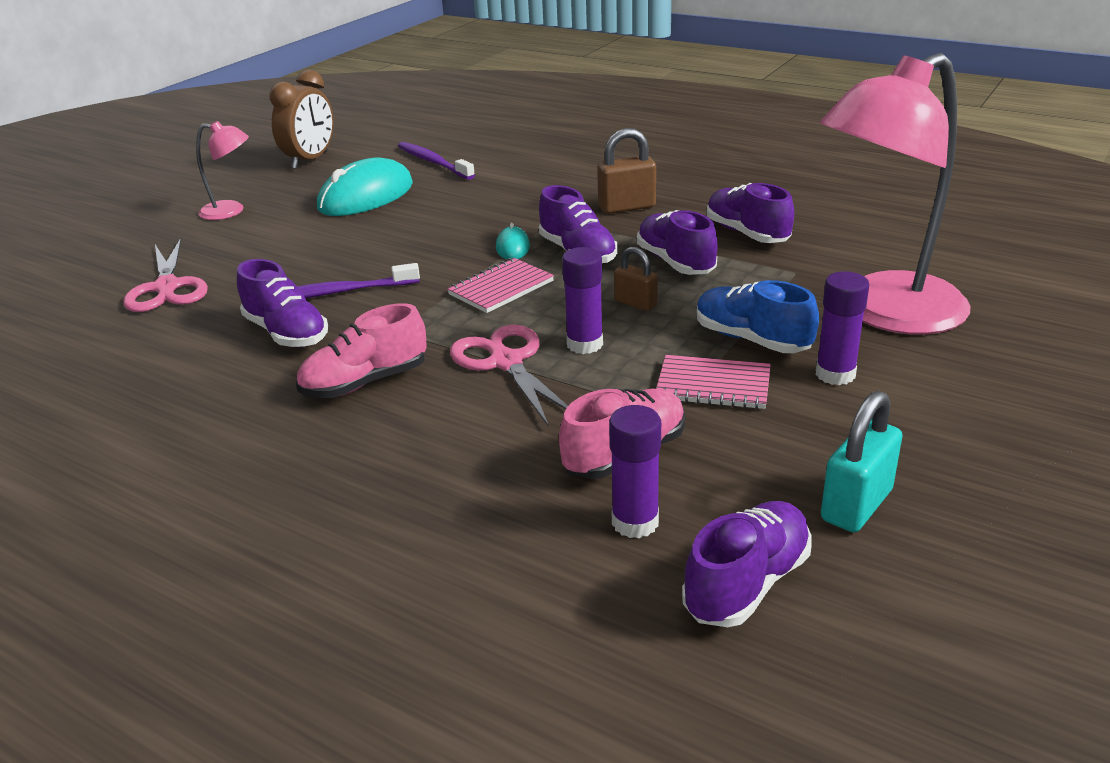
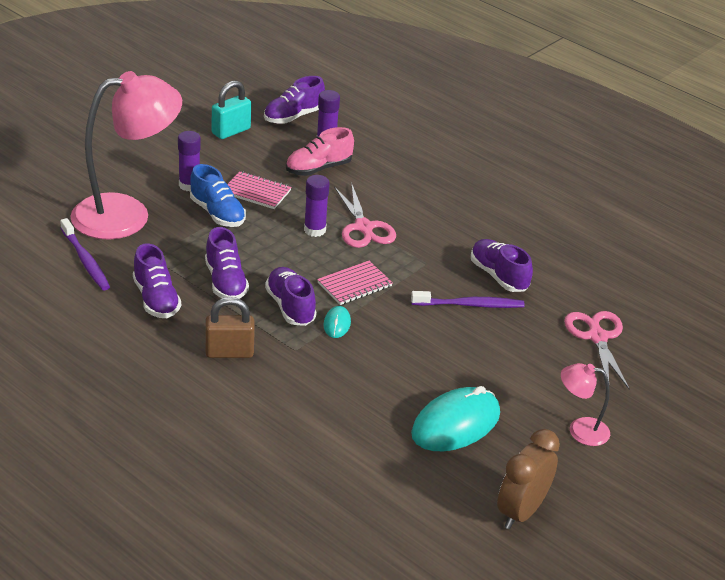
camera: 175 degrees left, 5 degrees up
pink shoe [296,303,427,398] -> none
purple toothbrush [398,142,475,180] -> purple toothbrush moved to [60,218,110,290]
brown padlock [614,247,658,311] -> none

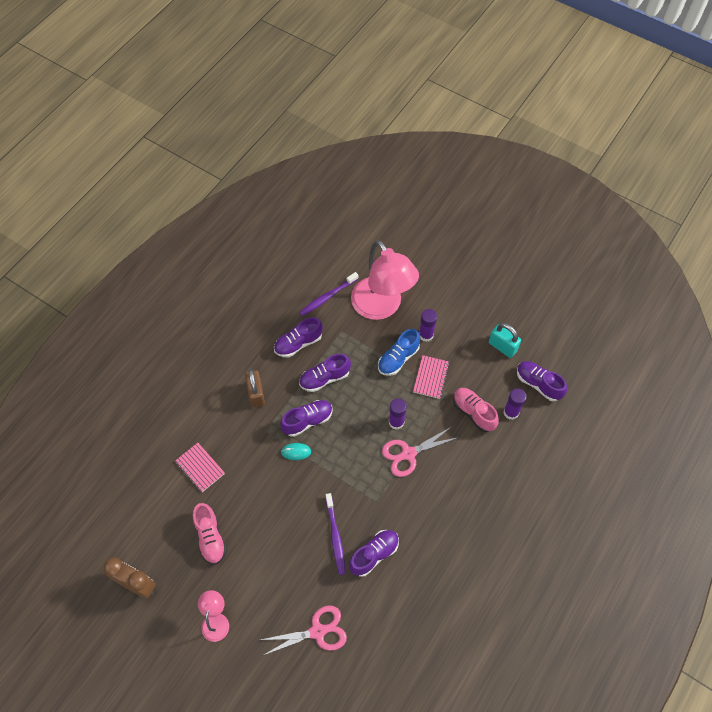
camera: 85 degrees right, 25 degrees up
pink notebook [317,261,393,305] -> pink notebook moved to [175,443,225,492]
turquoise mouse [411,386,500,451] -> pink shoe [193,503,227,565]

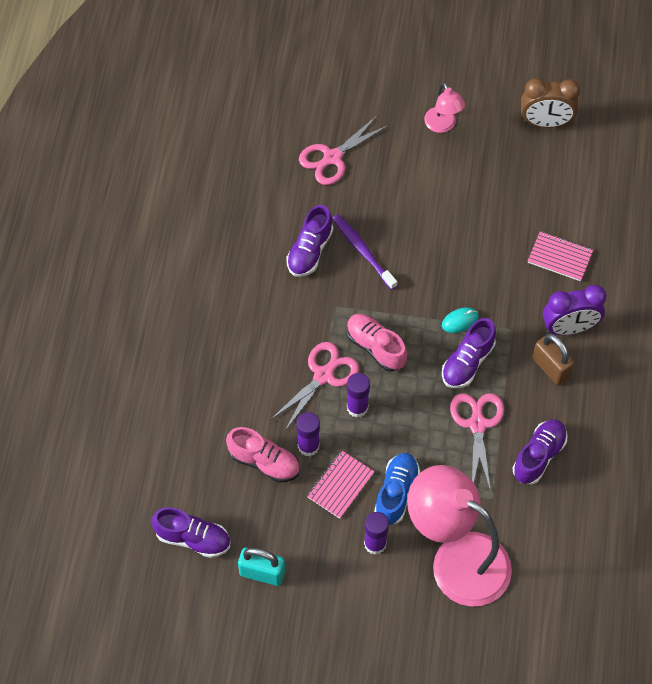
camera: 155 degrees right, 0 degrees up
pink shoe [193,503,227,565] -> pink shoe moved to [346,314,407,372]
purple toothbrush [299,272,358,316] -> none
purple shoe [299,354,351,392] -> pink scissors [450,393,504,492]
pink notebook [413,355,449,399] -> pink notebook turned 45 degrees clockwise [307,450,375,519]
purple glue stick [504,388,527,420] -> purple glue stick moved to [296,412,320,456]
none -> purple clock [543,285,606,335]

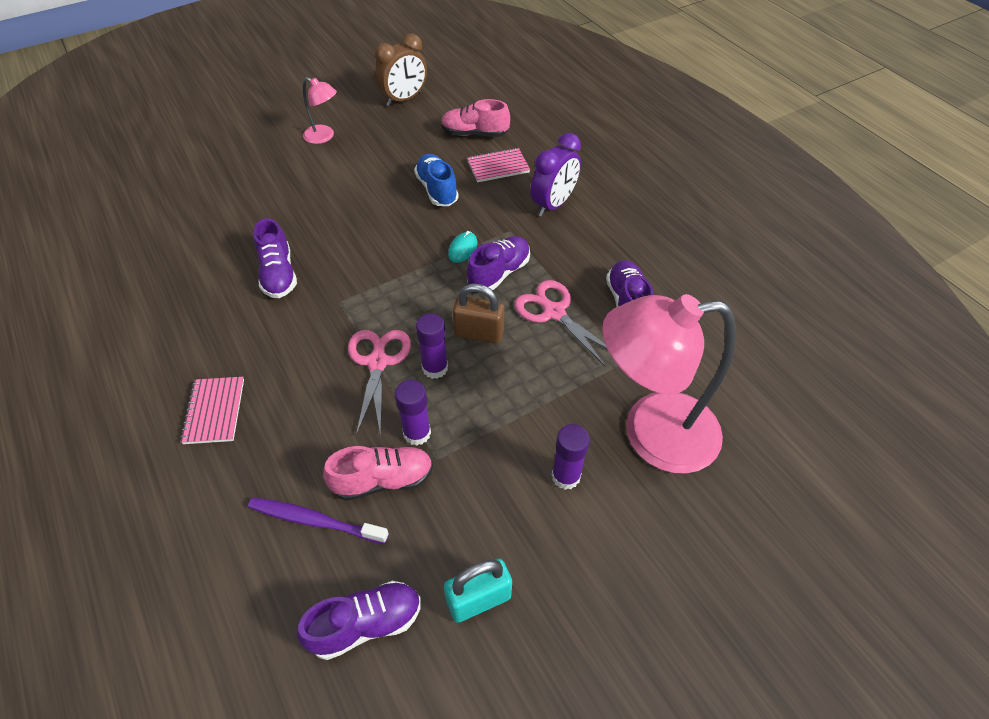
camera: 40 degrees left, 10 degrees down
pink scissors [299,115,389,185] -> none
pink notebook [307,450,375,519] -> pink notebook moved to [180,377,244,444]
purple toothbrush [332,214,397,290] -> purple toothbrush moved to [248,497,389,544]
pink shoe [346,314,407,372] -> pink shoe moved to [441,99,510,137]
blue shoe [374,453,420,525] -> blue shoe moved to [414,154,459,206]
purple shoe [442,318,496,388] -> purple shoe turned 135 degrees counterclockwise [467,236,530,290]
brown padlock [532,333,575,385] -> brown padlock moved to [453,284,505,343]

